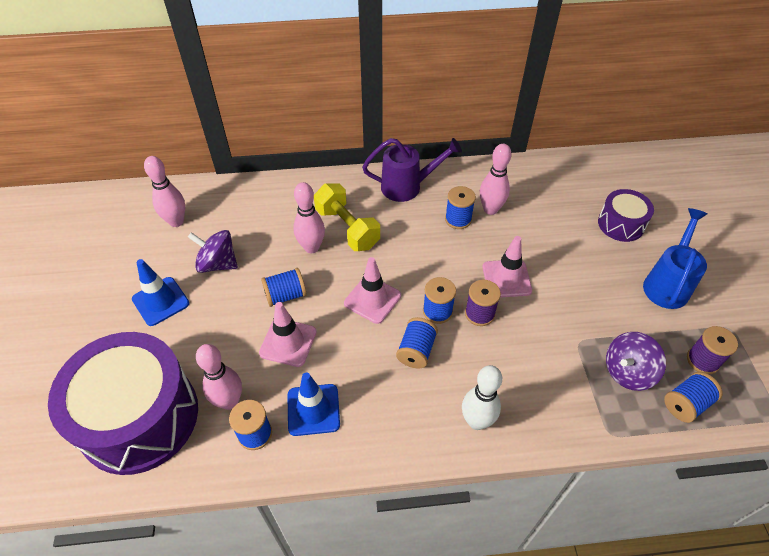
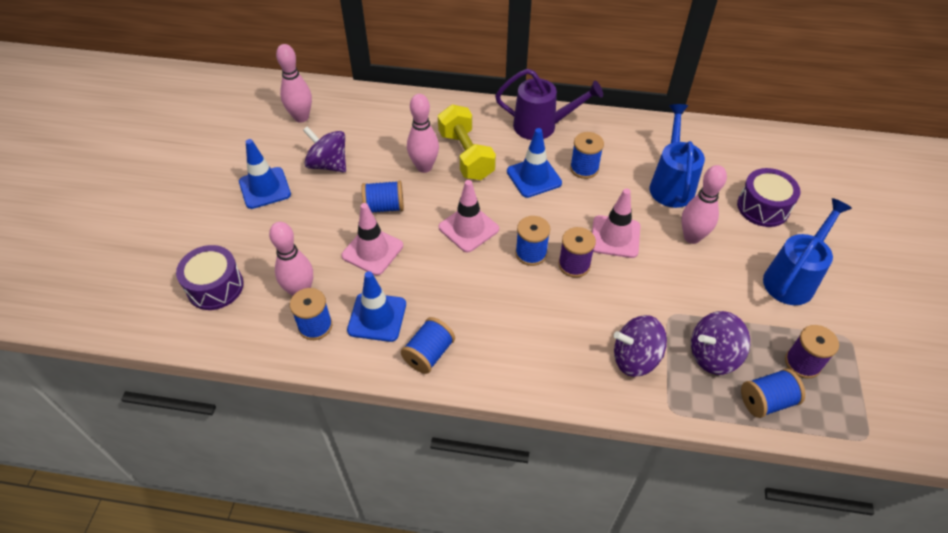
camera: 15 degrees right, 0 degrees up
purple drum [48,332,198,475] -> purple drum [176,245,244,310], size x0.49
blue spool [396,317,438,369] -> blue spool moved to [401,317,455,374]
white bowling pin [462,365,502,430] -> none
pink bowling pin [480,144,511,215] -> pink bowling pin moved to [681,165,727,244]
none -> blue traffic cone [507,128,562,198]
none -> purple spinning top [614,315,667,377]
none -> blue watering can [649,104,705,208]

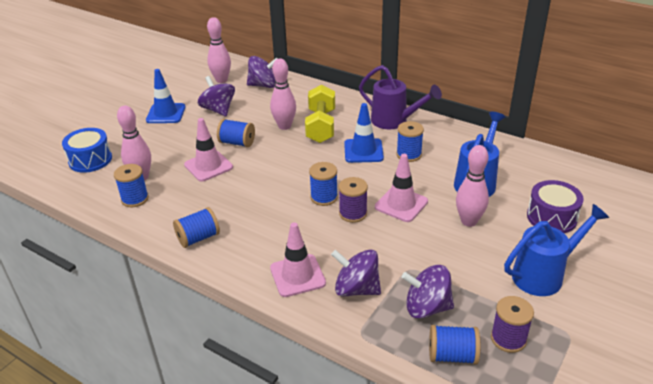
camera: 25 degrees right, 15 degrees down
purple drum [176,245,244,310] -> blue drum [62,128,112,173]
blue traffic cone [347,271,406,342] -> none
pink traffic cone [439,180,499,252] -> pink traffic cone moved to [270,222,326,297]
none -> purple spinning top [247,56,278,88]

